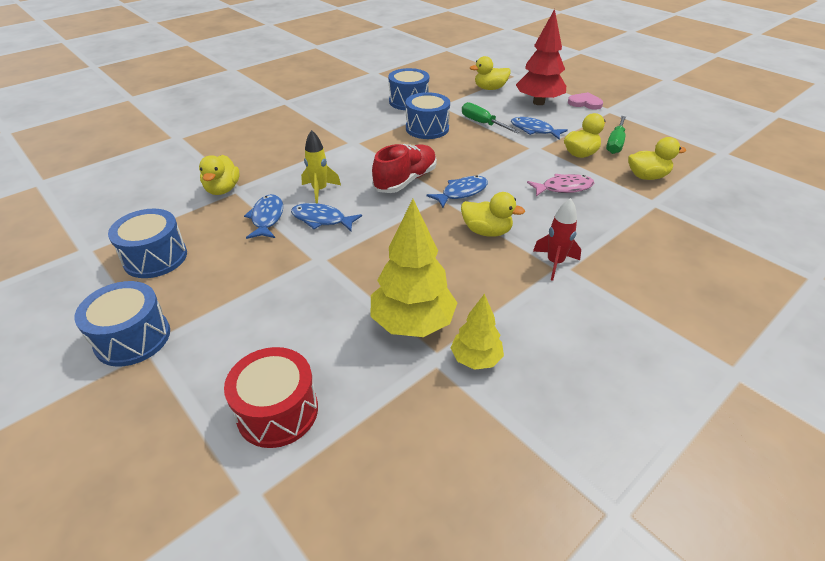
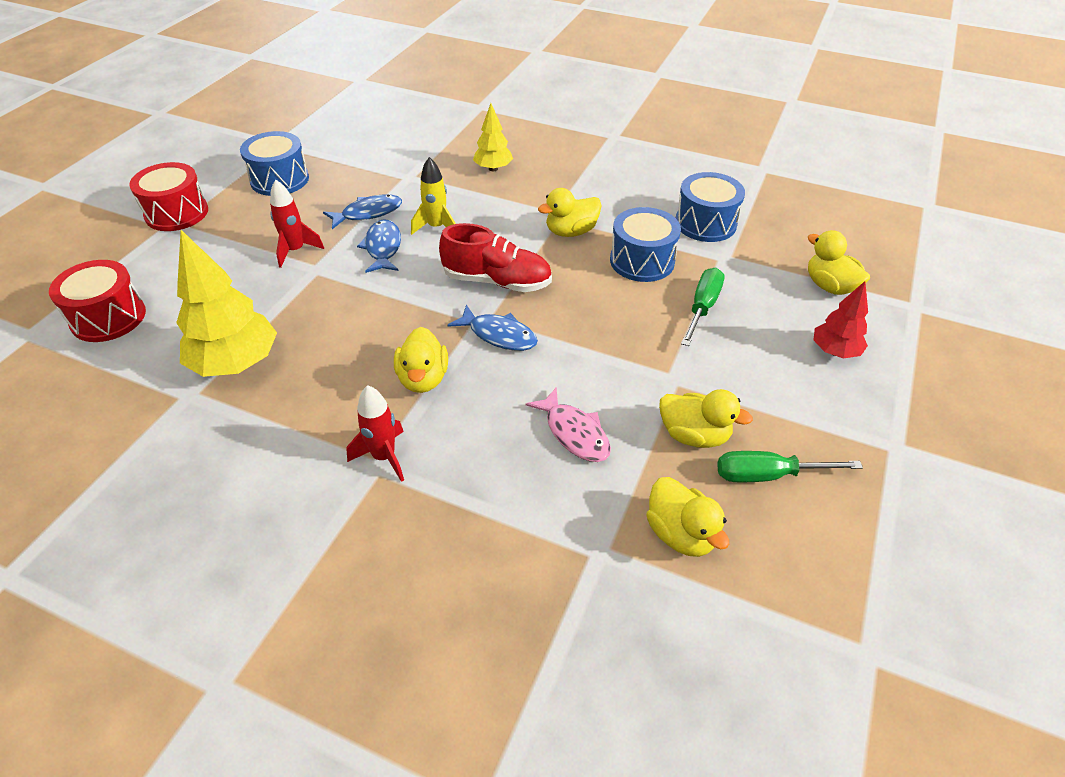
camera: 65 degrees right, 5 degrees up
blue drum [75,281,170,367] -> red drum [129,162,208,231]
yellow duck [199,155,240,195] -> yellow duck moved to [538,188,602,237]
yellow tree [451,294,504,370] -> yellow tree moved to [473,103,513,171]
blue fish [511,117,568,140] -> none
red tree [516,9,566,105] -> red tree [813,281,868,359], size x0.57
pink heart [568,92,603,110] -> none
none -> red rocket [270,179,324,268]

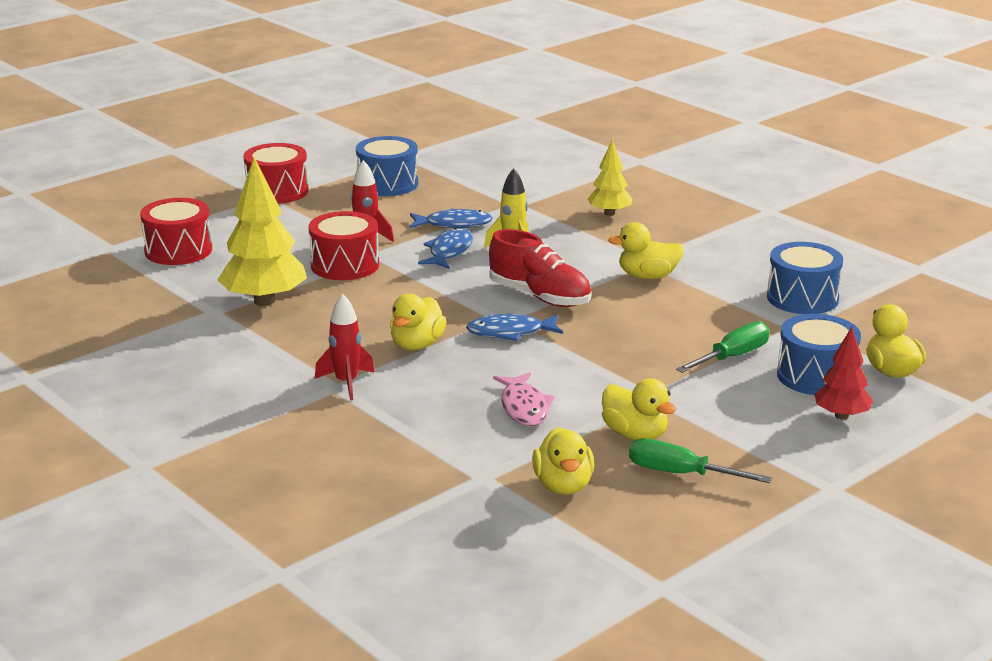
camera: 25 degrees right, 20 degrees down
blue fish [447,305,538,351] -> blue fish turned 120 degrees clockwise [466,314,563,341]
blue drum [610,207,681,282] -> blue drum moved to [777,314,861,395]
none -> red drum [308,211,379,280]

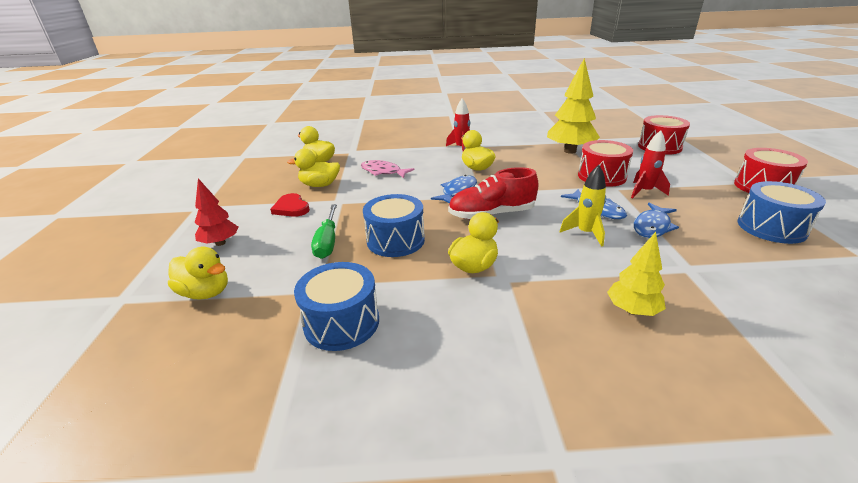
camera: 130 degrees right, 5 degrees up
green screwdriver [629,438,772,483] -> none
blue drum [777,314,861,395] -> blue drum moved to [363,194,425,257]
none -> red heart [270,193,310,217]

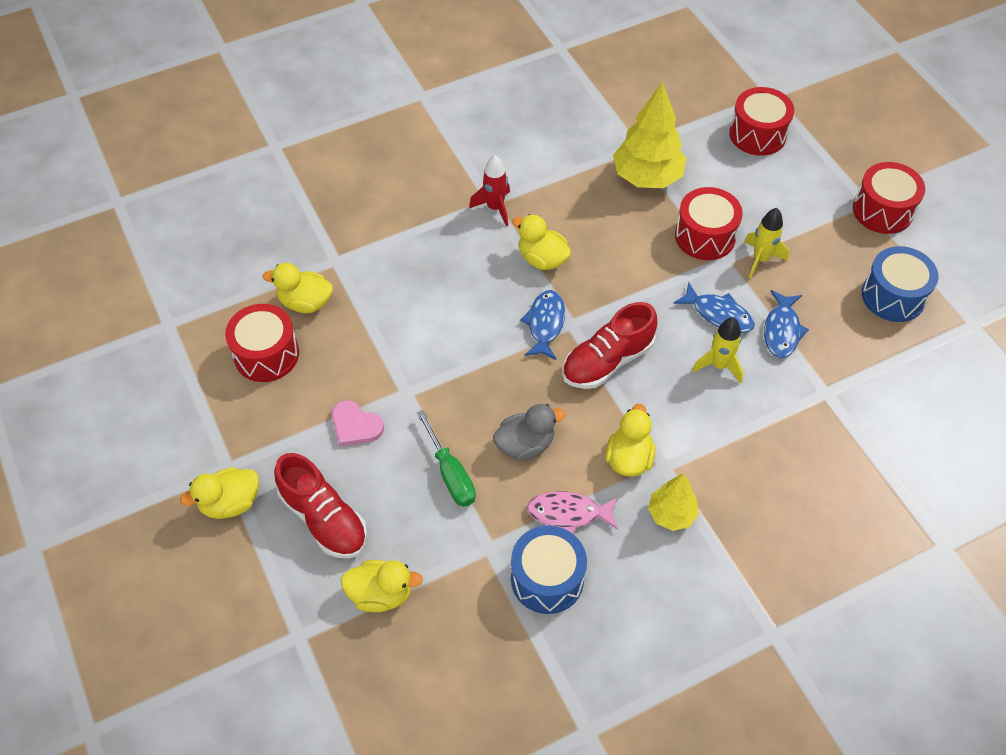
camera: 25 degrees left, 25 degrees up
red tree [194,178,239,246] -> red shoe [274,453,367,559]
red heart [270,193,310,217] -> pink heart [332,400,384,446]
yellow duck [287,149,340,187] -> yellow duck moved to [180,467,259,519]
pink fish [361,160,414,178] -> pink fish moved to [527,491,618,534]
blue drum [363,194,425,257] -> grey duck [493,404,565,461]
yellow tree [607,232,666,316] -> yellow tree moved to [648,474,699,531]
red rocket [631,130,670,198] -> yellow rocket [744,208,789,278]
none -> red drum [225,304,299,382]

